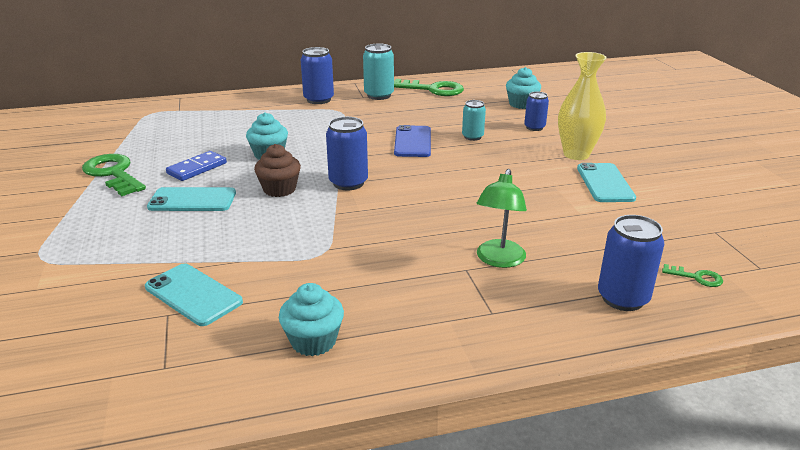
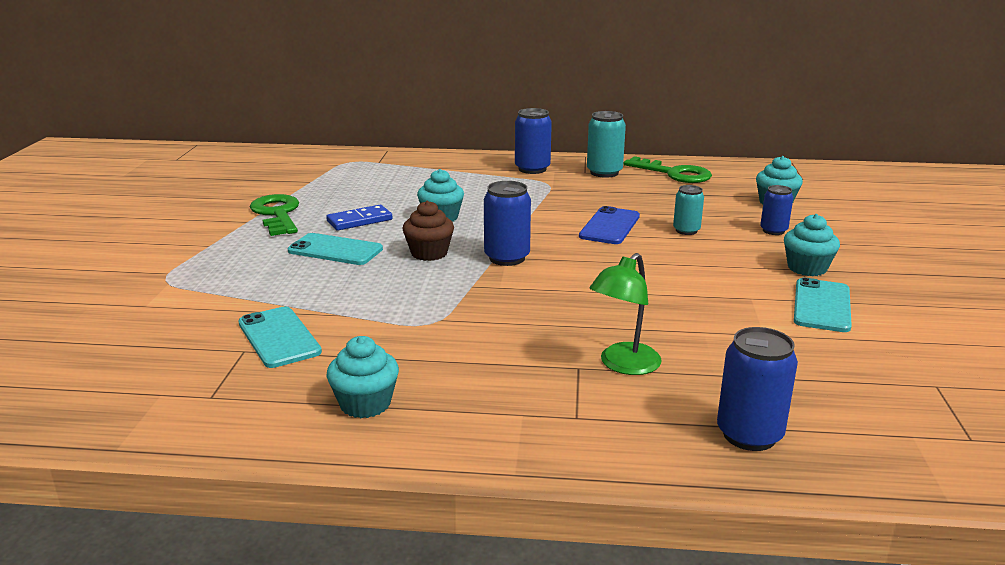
camera: 20 degrees right, 5 degrees down
yellow vase [558,52,607,160] -> turquoise cupcake [784,214,840,276]
green key [662,264,723,287] -> none

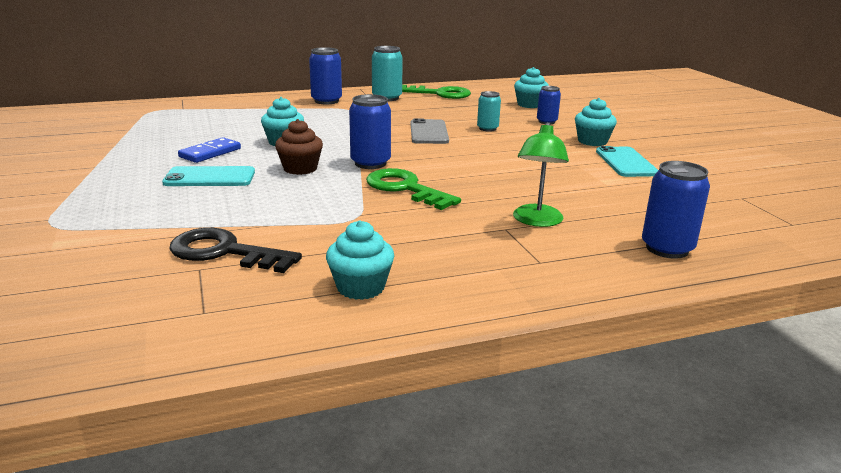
camera: 25 degrees left, 0 degrees up
turquoise phone [238,306,322,368] -> black key [169,228,302,273]
green key [250,194,299,236] -> green key moved to [366,168,461,210]
blue phone [579,206,640,244] -> grey phone [410,118,449,144]

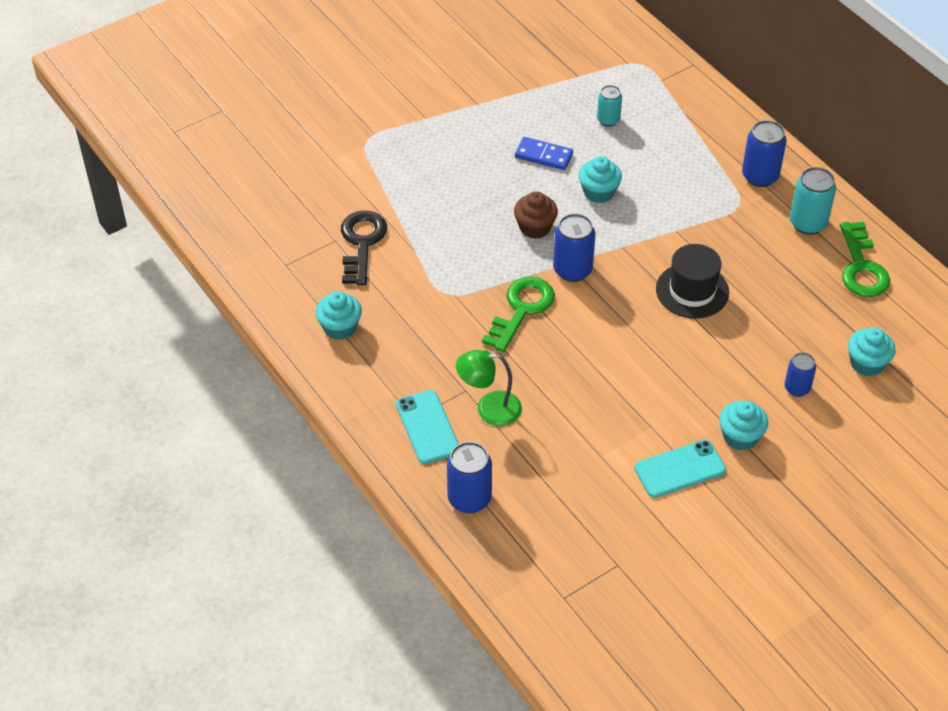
camera: 75 degrees right, 25 degrees up
turquoise phone [162,166,255,186] -> turquoise phone moved to [396,390,459,464]
grey phone [410,118,449,144] -> black hat [656,244,729,319]
turquoise can [477,91,501,132] -> turquoise can moved to [597,85,622,127]

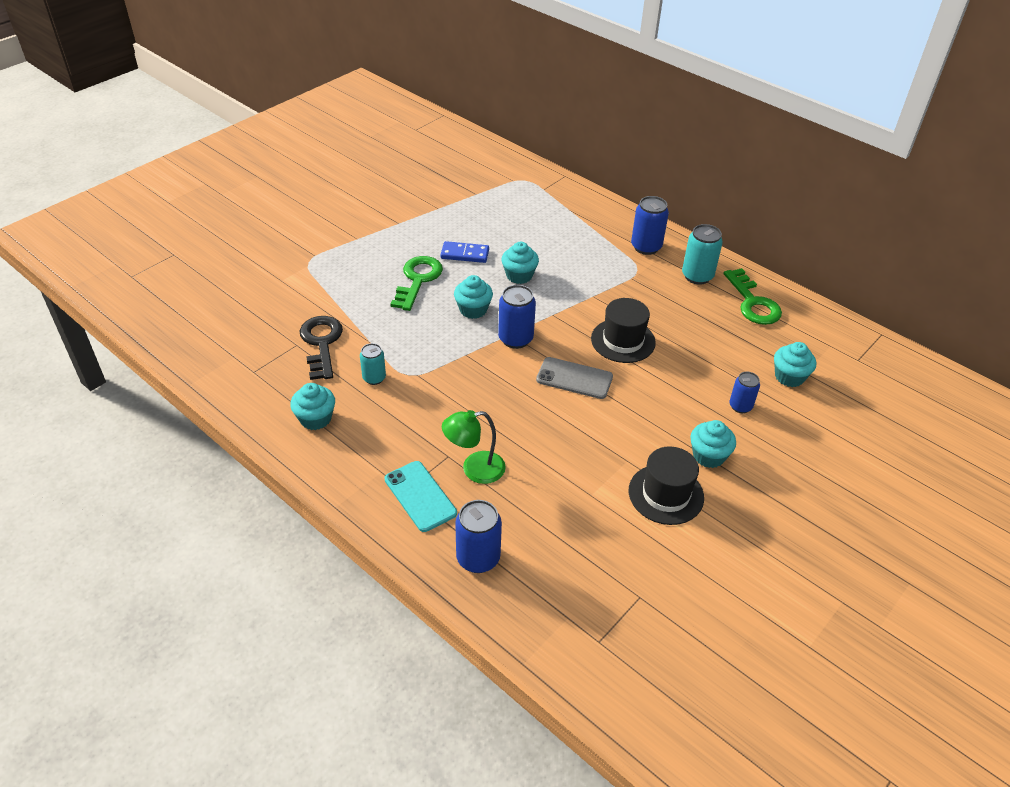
camera: 15 degrees left, 5 degrees down
green key [482,277,555,352] -> green key moved to [390,256,443,311]
brown cupcake [514,191,558,239] -> turquoise cupcake [454,275,493,319]
turquoise can [597,85,622,127] -> turquoise can moved to [360,343,386,385]
turquoise phone [634,440,726,498] -> black hat [629,446,704,525]
none -> grey phone [536,357,613,399]

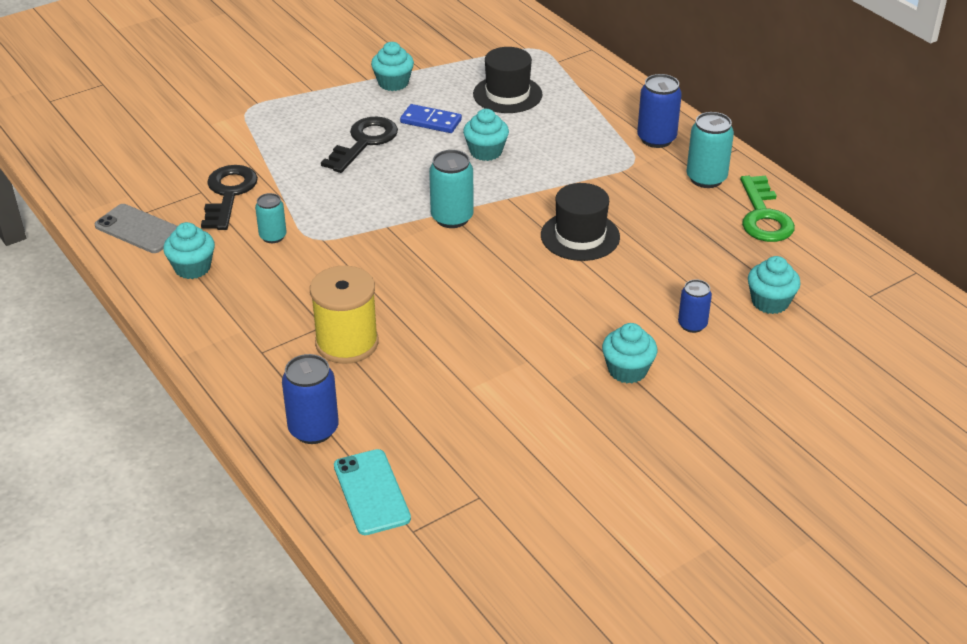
camera: 15 degrees right, 5 degrees down
turquoise phone [384,461,457,532] -> turquoise phone moved to [334,449,411,535]
green key [390,256,443,311] -> black key [321,117,398,173]
green lamp [442,410,506,484] -> yellow spool [310,266,379,364]
turquoise cupcake [454,275,493,319] -> turquoise cupcake moved to [371,42,414,91]
blue can [498,285,536,349] -> turquoise can [429,150,474,228]
grey phone [536,357,613,399] -> grey phone moved to [95,204,177,253]
black hat [629,446,704,525] -> black hat moved to [473,47,543,113]

